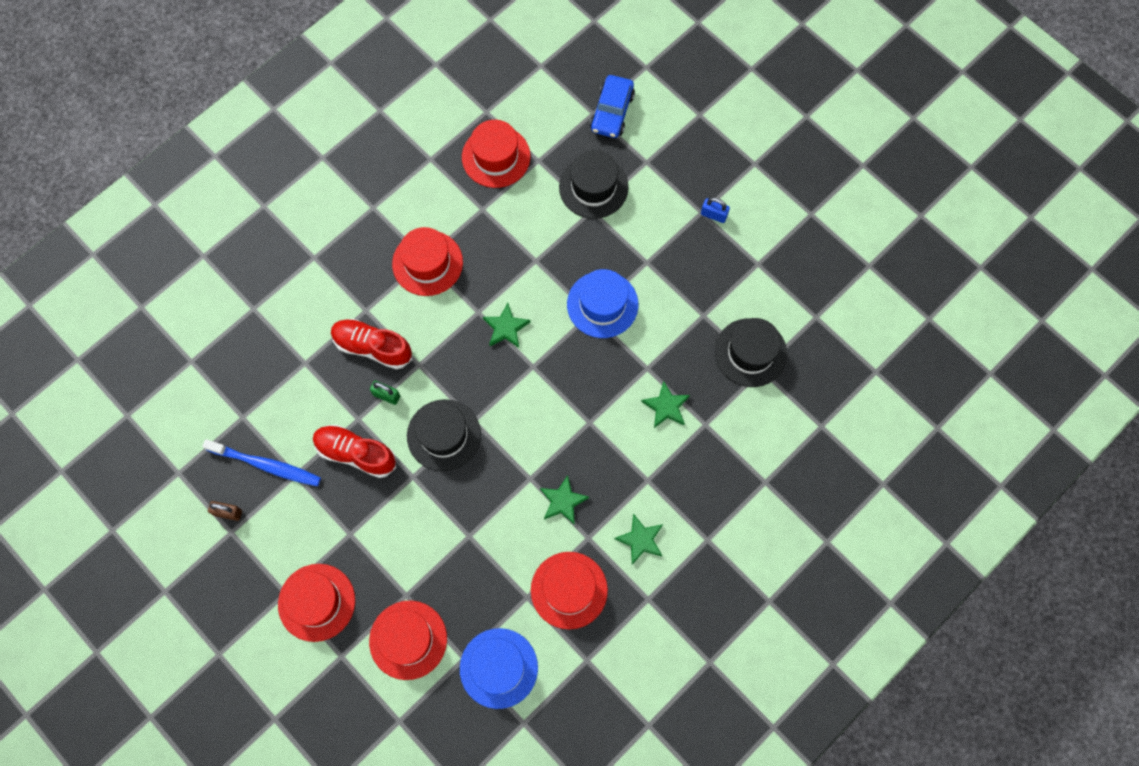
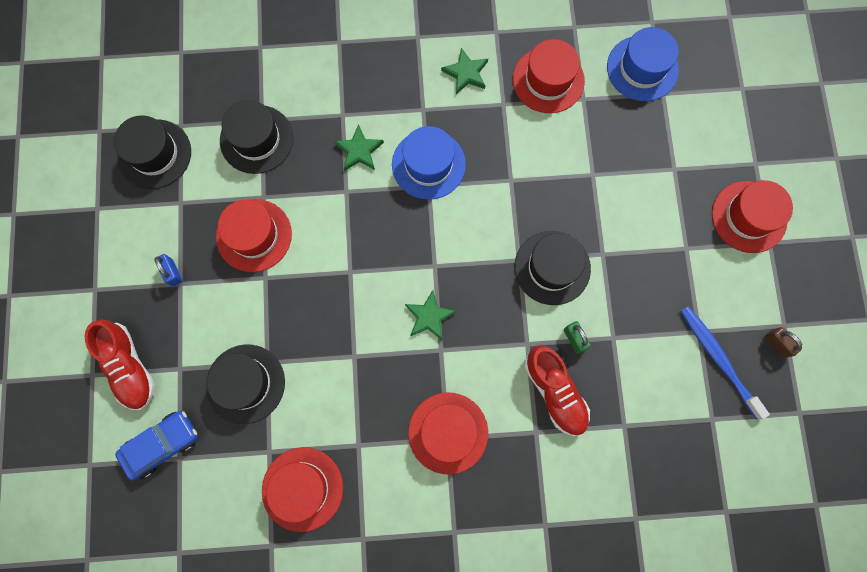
camera: 140 degrees left, 5 degrees up
red shoe [313,425,396,478] -> red shoe moved to [85,320,155,410]
red hat [369,600,447,680] -> red hat moved to [216,199,292,272]
green star [540,475,589,525] -> none
blue hat [567,269,638,338] -> blue hat moved to [392,126,466,200]
none -> black hat [114,115,191,189]

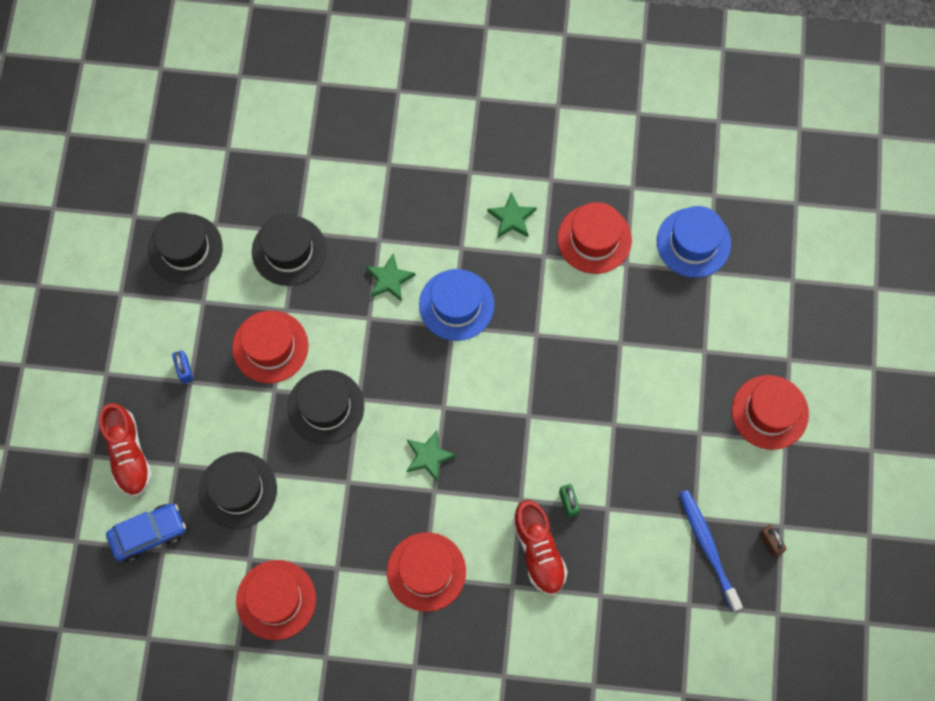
camera: 10 degrees right, 5 degrees down
black hat [514,231,591,305] -> black hat moved to [287,370,364,444]

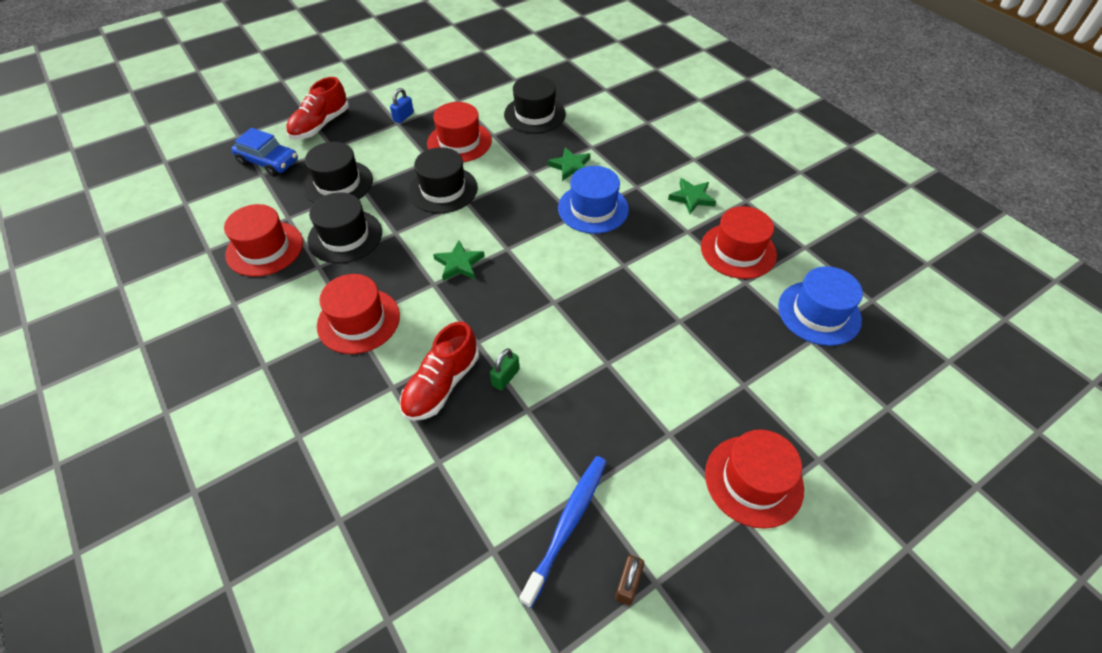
camera: 50 degrees right, 20 degrees down
black hat [148,212,223,284] -> black hat moved to [307,192,382,263]

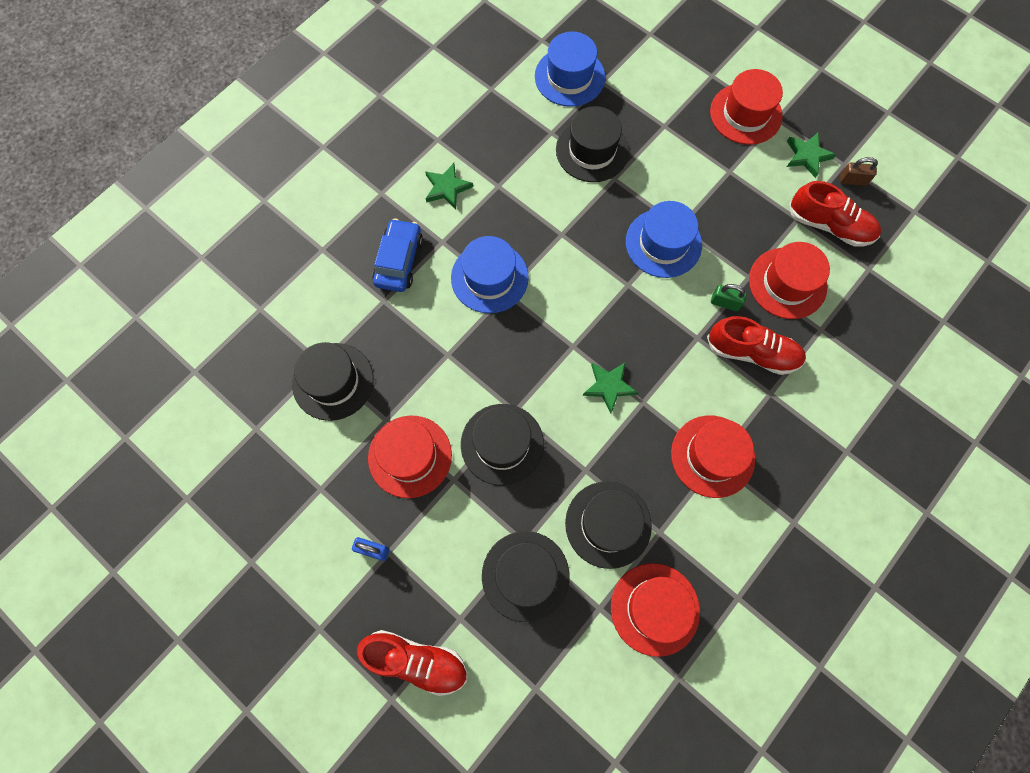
camera: 105 degrees left, 20 degrees up
blue car [231,128,298,177] -> blue car moved to [372,218,423,292]
blue toothbrush [519,456,607,608] -> red shoe [789,181,881,247]
green star [548,147,590,181] -> green star moved to [787,133,836,178]
red hat [701,206,777,279] -> red hat moved to [749,242,830,319]
none -> black hat [556,106,629,182]
none -> blue hat [626,201,702,278]

